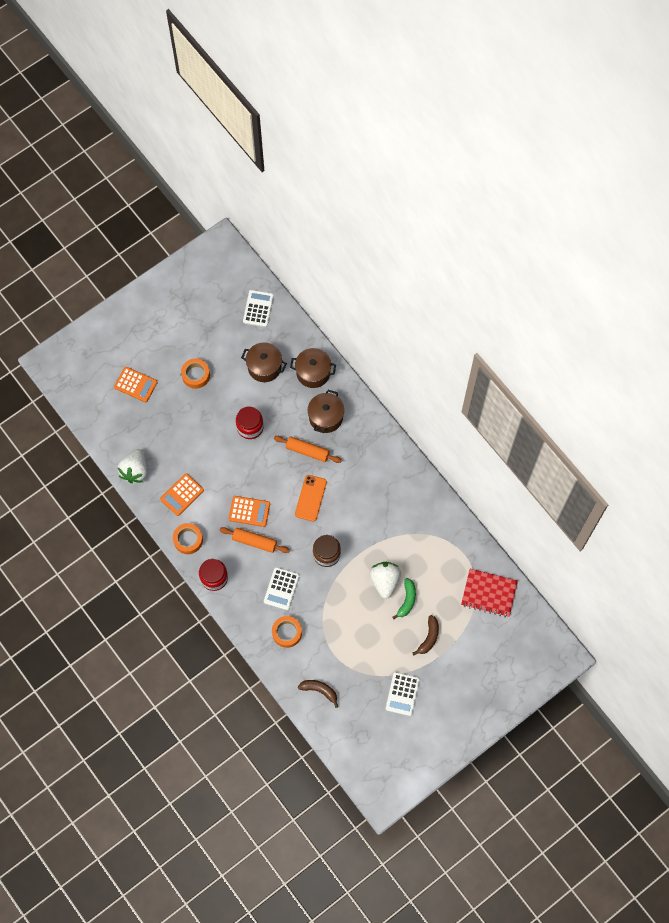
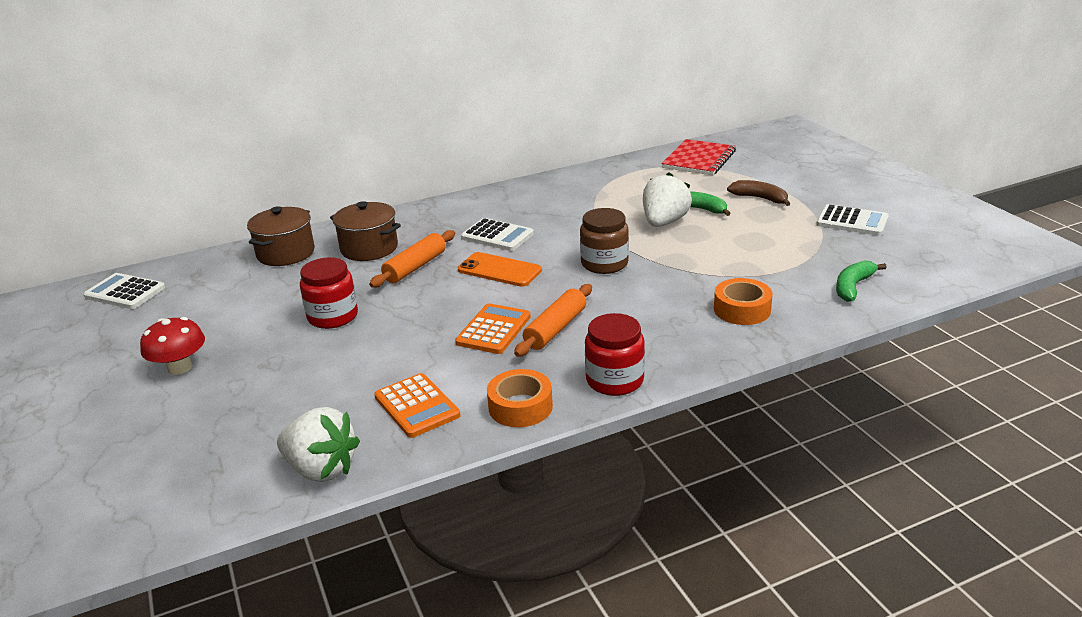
camera: 75 degrees left, 40 degrees down
orange calculator [114,367,158,402] -> none
orange tape [181,358,210,389] -> red mushroom [140,317,205,375]
brown pot [241,342,287,382] -> none
white calculator [264,567,300,610] -> white calculator moved to [461,218,534,251]
brown banana [298,680,339,708] -> green banana [836,260,887,302]
white strawberry [370,562,401,599] -> white strawberry turned 105 degrees clockwise [643,172,692,227]

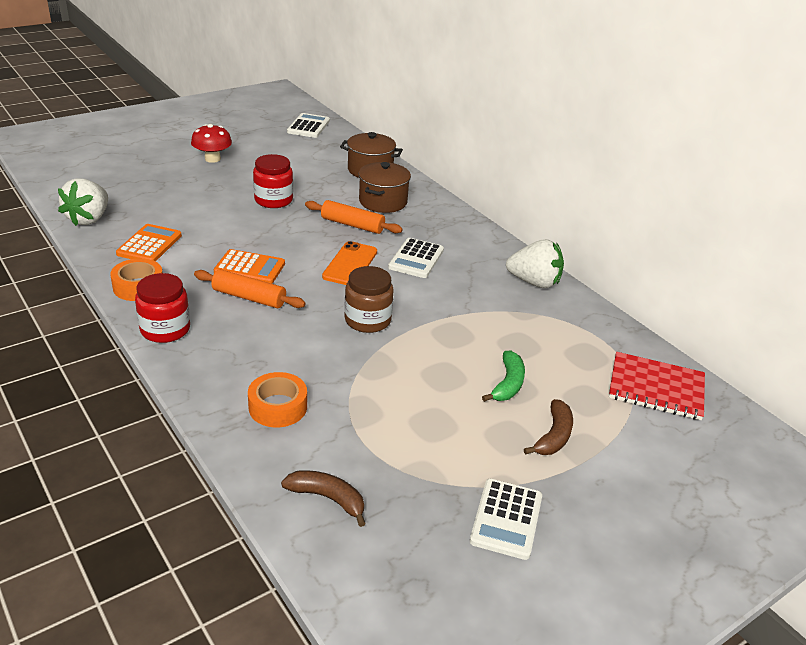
camera: 75 degrees right, 5 degrees up
orange calculator [374,373,460,438] -> orange calculator turned 150 degrees clockwise [116,224,182,262]
white strawberry [643,172,692,227] -> white strawberry moved to [506,239,564,288]
green banana [836,260,887,302] -> brown banana [281,470,366,527]

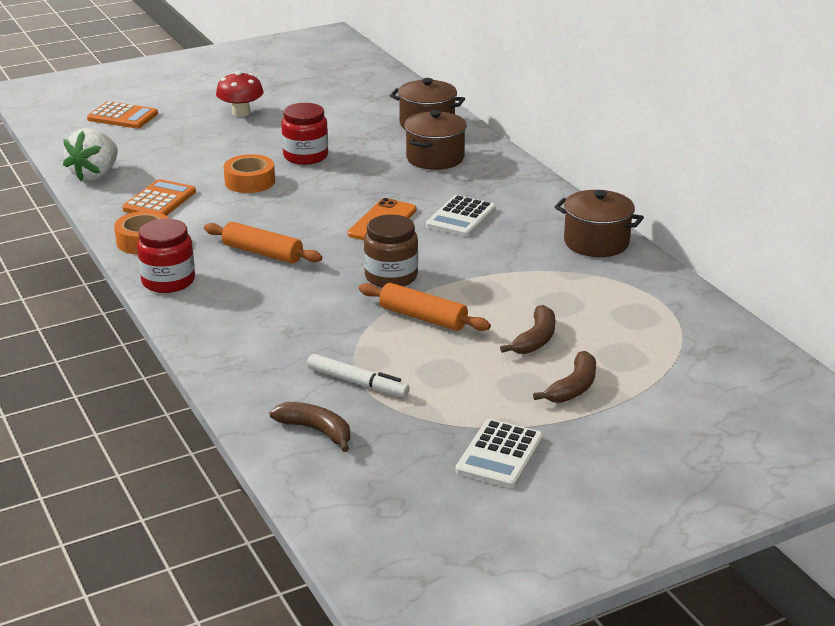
camera: 10 degrees right, 5 degrees down
orange calculator [214,249,285,284] -> orange calculator moved to [87,101,158,129]
orange tape [248,372,307,428] -> orange tape moved to [223,154,275,193]
white calculator [287,113,330,138] -> none
orange rolling pin [305,200,403,234] -> orange rolling pin moved to [359,283,491,331]
green banana [482,351,525,402] -> brown banana [500,305,555,354]
white strawberry [506,239,564,288] -> brown pot [555,190,644,257]
red notebook [609,352,705,420] -> none
none -> white marker [307,354,410,397]

